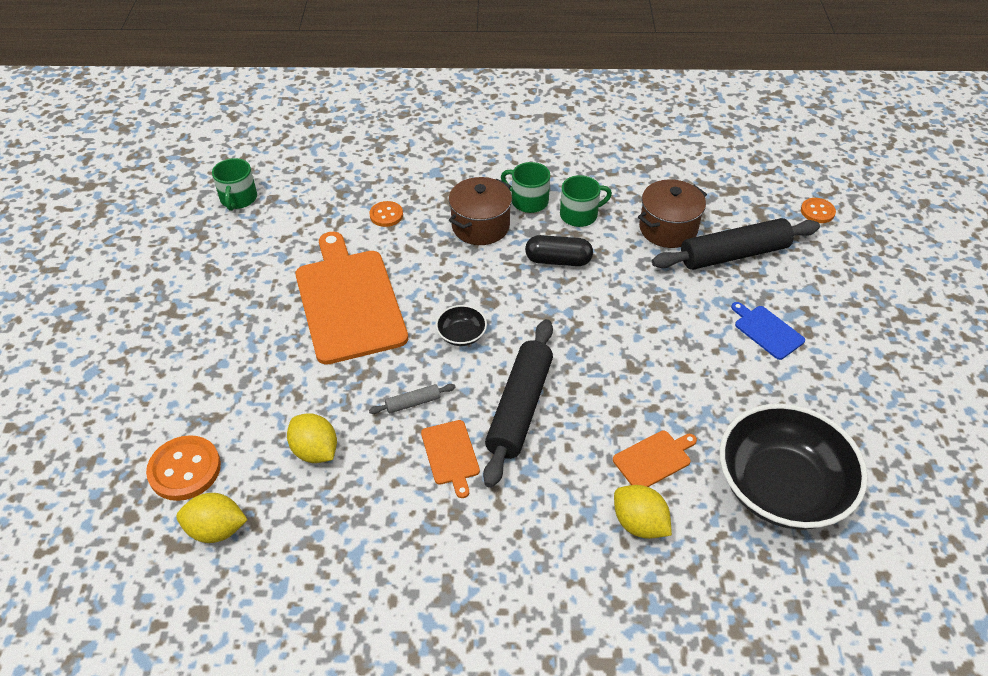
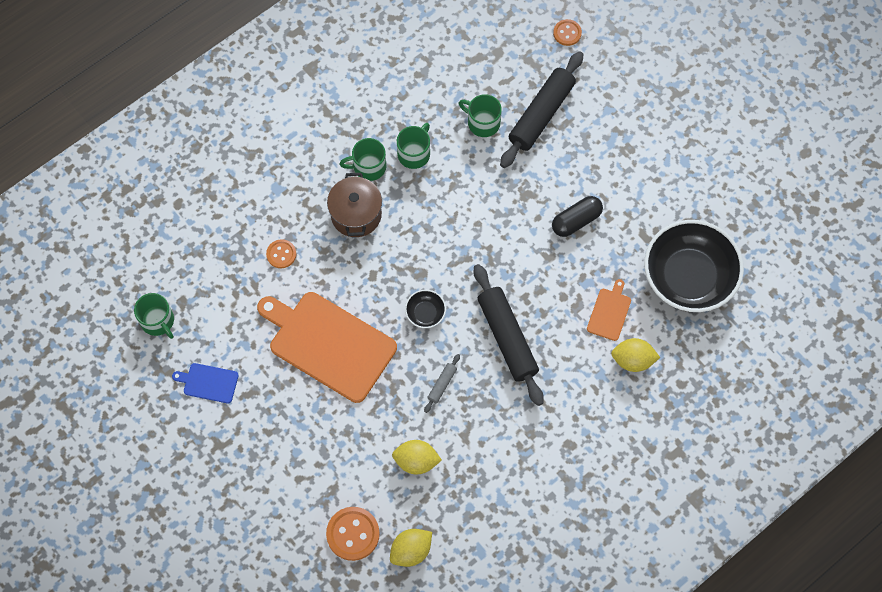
camera: 40 degrees left, 20 degrees up
orange cutting board [421,420,480,498] -> none
black capsule [525,235,593,266] -> black capsule moved to [552,196,603,237]
brown pot [638,179,707,248] -> green mug [459,94,502,137]
blue cutting board [731,302,805,360] -> blue cutting board moved to [172,363,239,403]

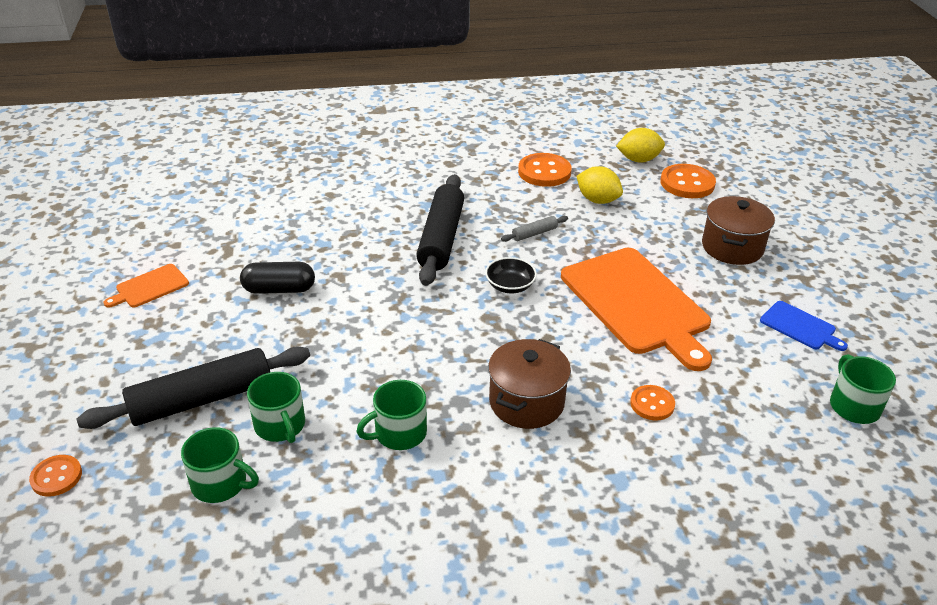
camera: 150 degrees left, 30 degrees down
green mug [339,138,386,181] -> green mug moved to [181,427,259,503]
orange cutting board [587,279,631,341] -> orange cutting board moved to [103,264,189,308]
yellow lemon [611,338,660,372] -> none
black bowl [644,220,744,312] -> none
none -> orange button [518,153,571,187]
none -> brown pot [702,196,775,265]

